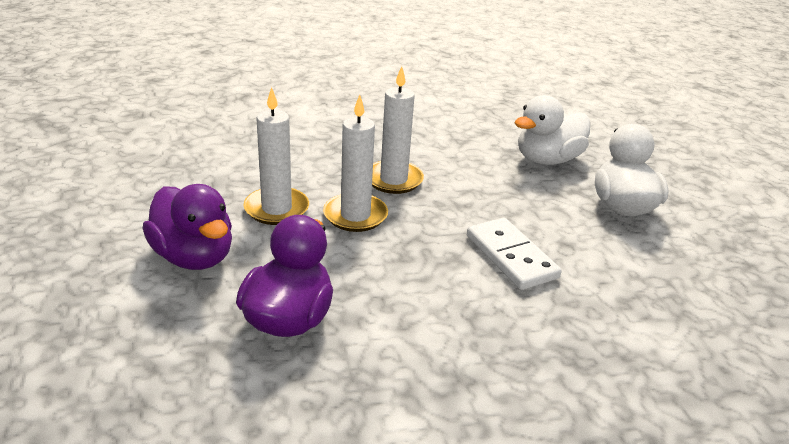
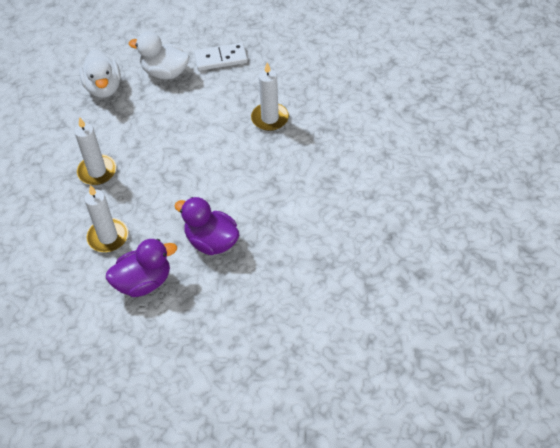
camera: 70 degrees left, 20 degrees up
white candle [323,95,388,232] -> white candle moved to [251,63,289,131]
white domino [467,218,562,290] -> white domino moved to [194,43,248,71]

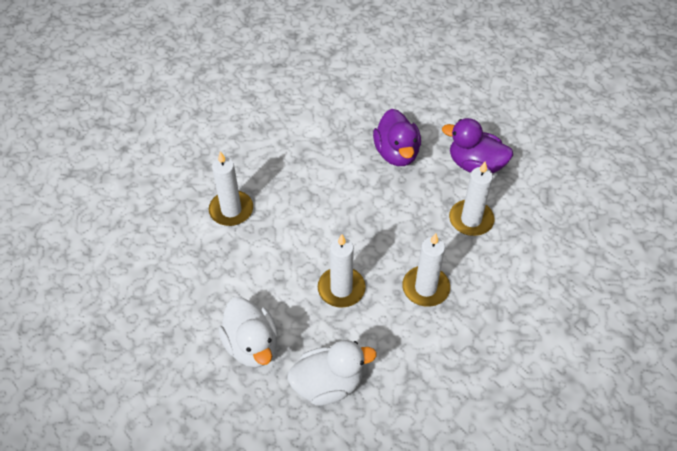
camera: 135 degrees left, 0 degrees up
white duck [79,50,121,98] -> white duck turned 45 degrees clockwise [287,340,377,406]
white domino [194,43,248,71] -> none
none -> white candle [318,234,366,308]

